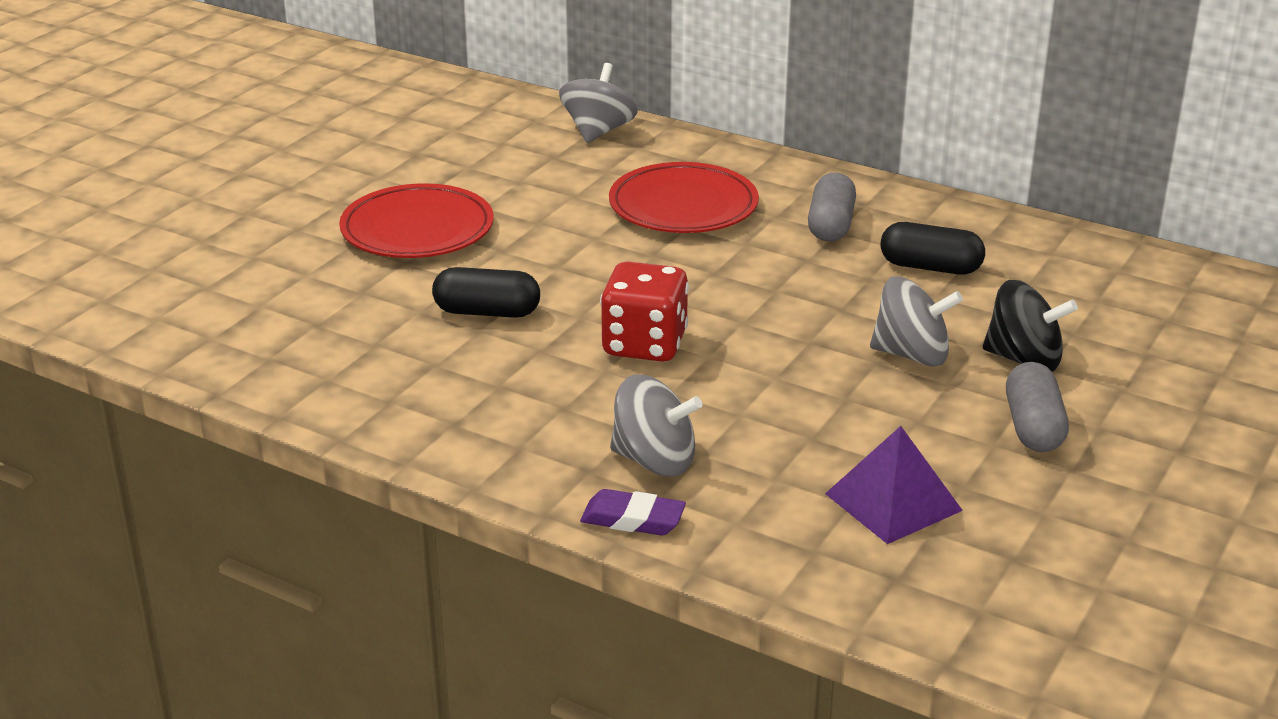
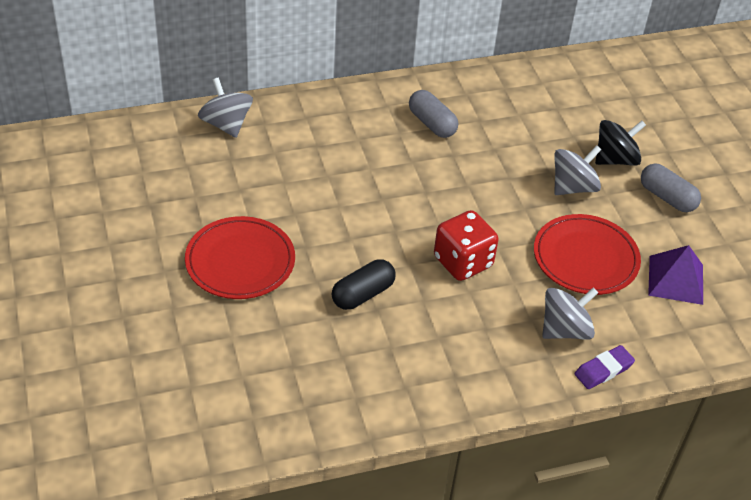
camera: 50 degrees left, 15 degrees up
red plate [609,162,759,233] -> red plate moved to [534,214,641,295]
black capsule [880,222,985,275] -> none

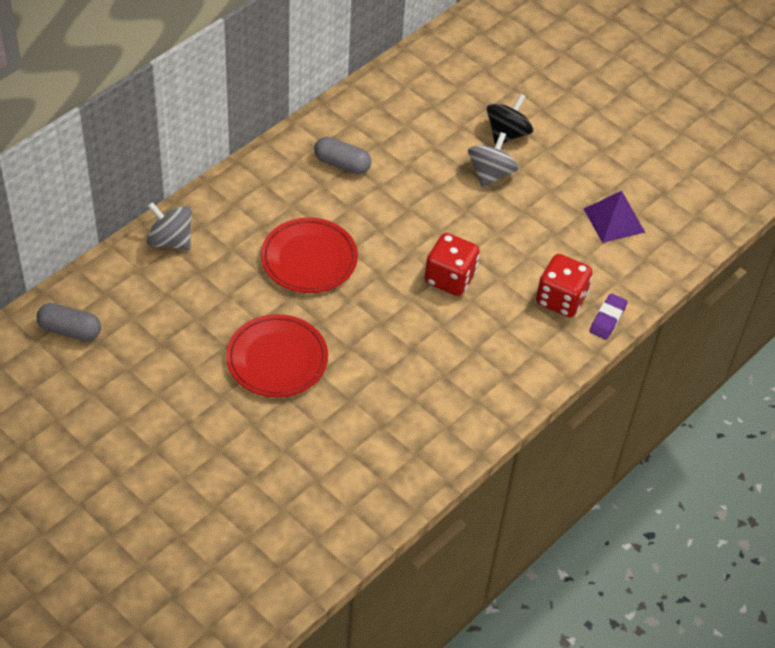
camera: 30 degrees left, 5 degrees up
black capsule [332,259,396,310] -> none
red plate [534,214,641,295] -> red plate moved to [261,218,358,293]
grey spinning top [542,288,598,340] -> red dice [536,254,593,317]
grey capsule [641,164,701,212] -> grey capsule moved to [36,303,101,341]

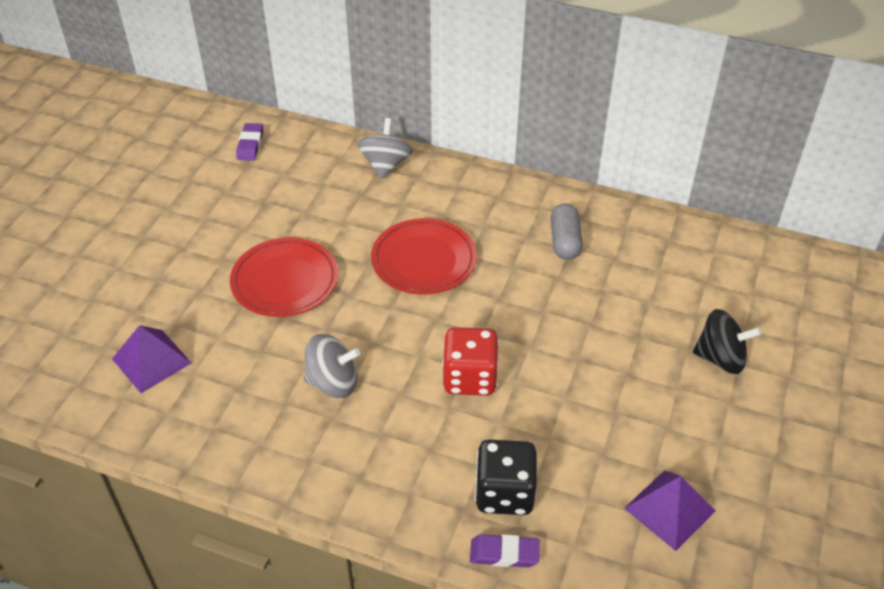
camera: 70 degrees right, 5 degrees down
grey capsule [36,303,101,341] -> purple eraser [236,123,263,161]
grey spinning top [468,132,518,187] -> grey spinning top moved to [304,334,360,398]
red dice [536,254,593,317] -> black dice [475,440,537,515]
none -> purple pyramid [112,325,192,393]

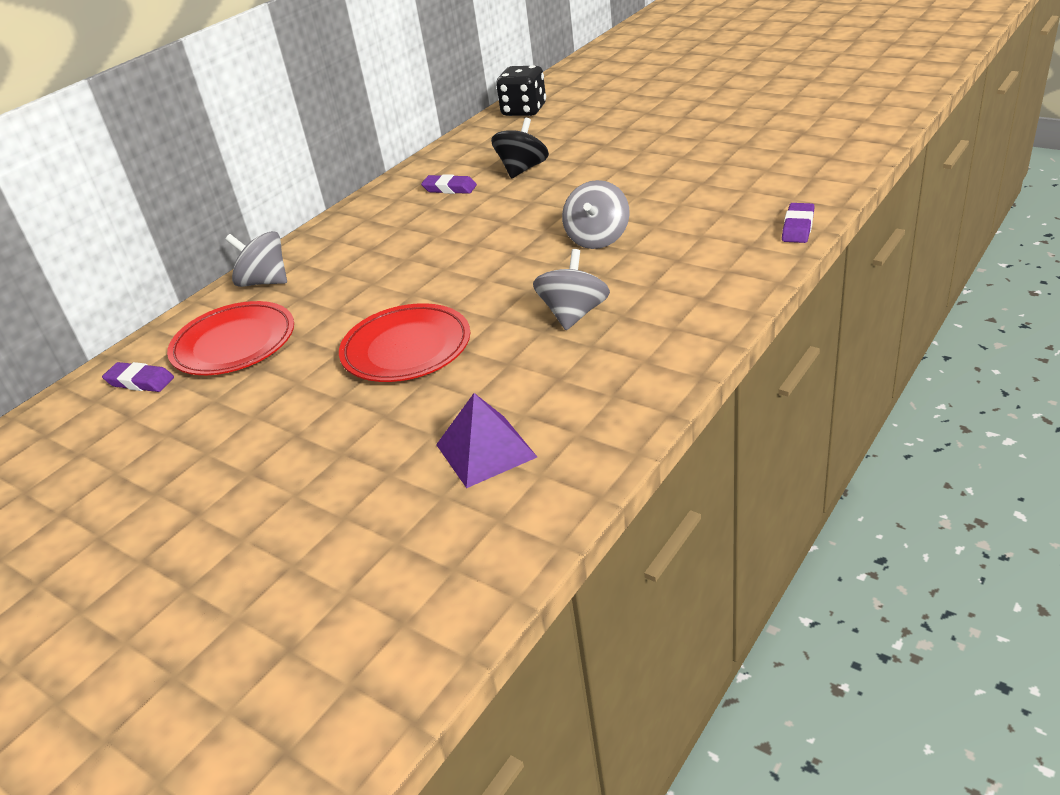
camera: 70 degrees left, 10 degrees down
red plate [371,218,477,295] -> red plate moved to [167,301,294,375]
red dice [442,327,499,396] -> grey spinning top [562,180,630,249]
black dice [475,440,537,515] -> black dice moved to [496,65,546,116]
grey capsule [551,203,583,260] -> purple eraser [421,174,477,194]
purple pyramid [624,470,716,551] -> none
black spinning top [693,309,761,374] -> black spinning top moved to [491,118,549,179]

